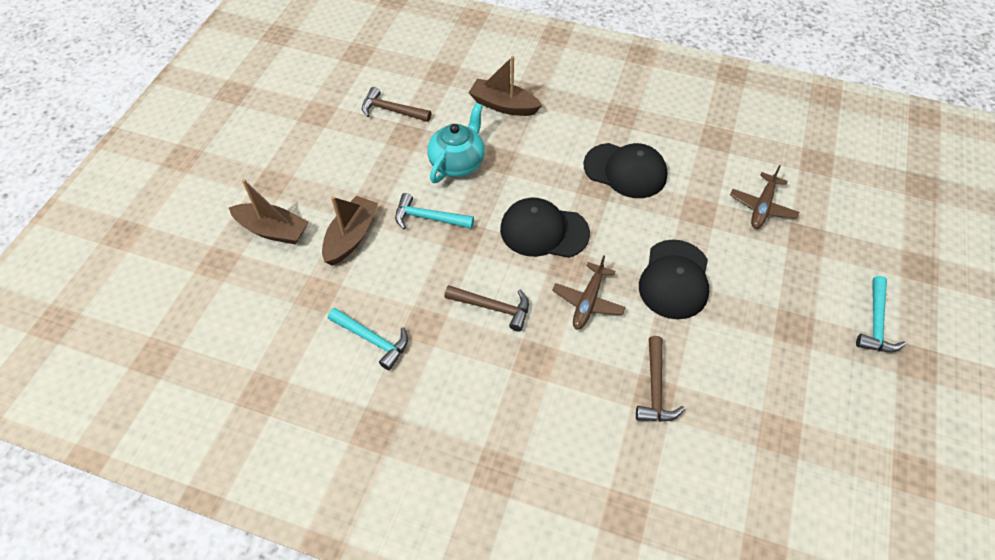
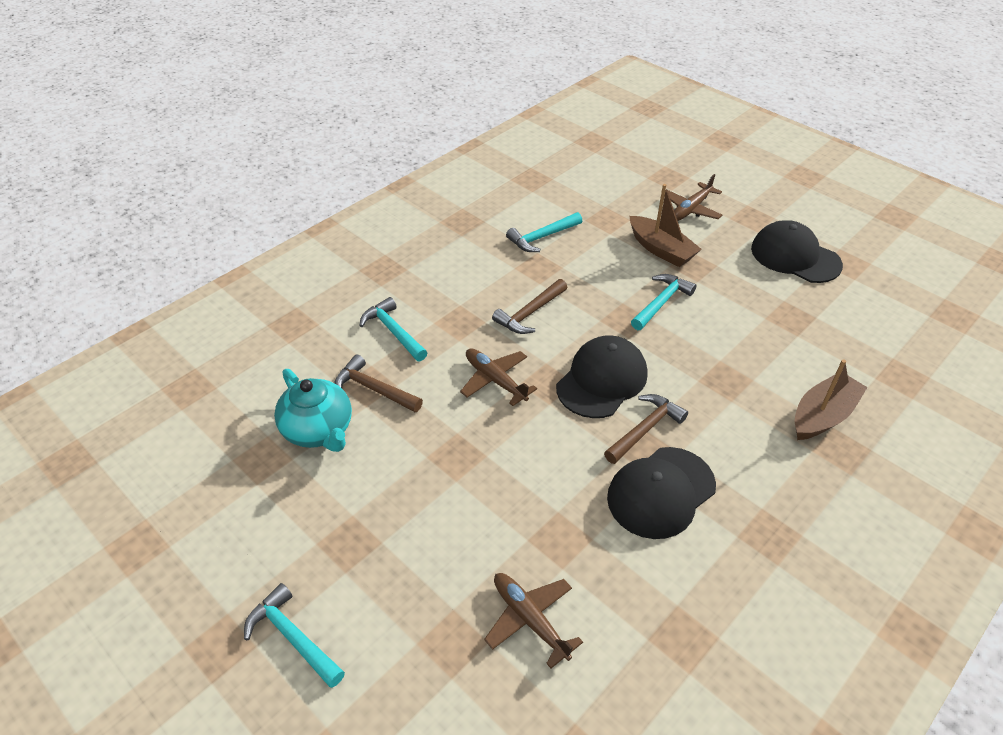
camera: 115 degrees right, 10 degrees down
brown boat [229,179,309,245] -> brown plane [665,174,722,221]
brown hammer [362,87,431,122] -> brown hammer moved to [604,394,688,464]
turquoise teapot [428,103,485,183] -> turquoise teapot moved to [274,369,352,452]
black cap [639,239,709,319] -> black cap moved to [751,220,843,283]
none -> turquoise hammer [360,297,427,361]

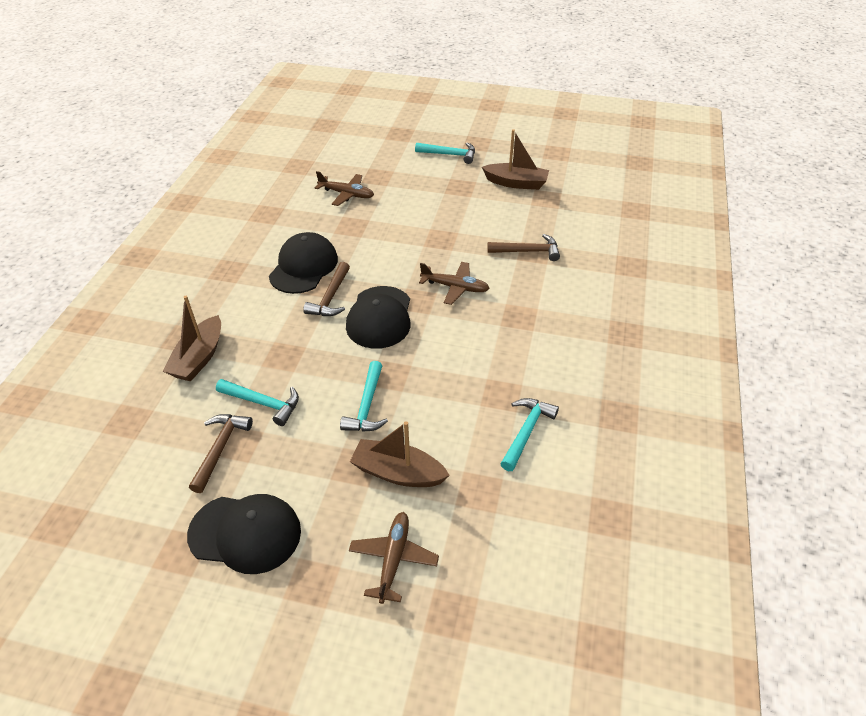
camera: 150 degrees right, 0 degrees up
turquoise teapot [274,369,352,452] -> none
turquoise hammer [360,297,427,361] -> turquoise hammer moved to [216,379,299,426]
brown hammer [492,279,567,334] -> brown hammer moved to [189,414,253,493]
none -> brown boat [482,129,549,190]

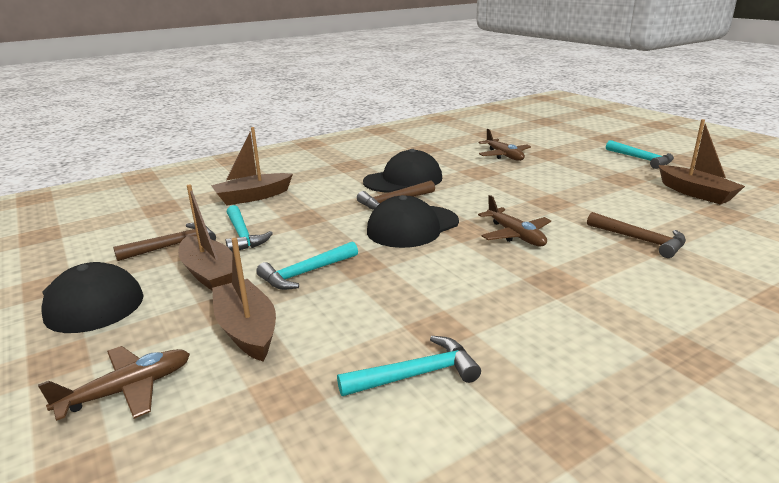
camera: 45 degrees right, 20 degrees down
none -> brown boat [178,185,232,290]

